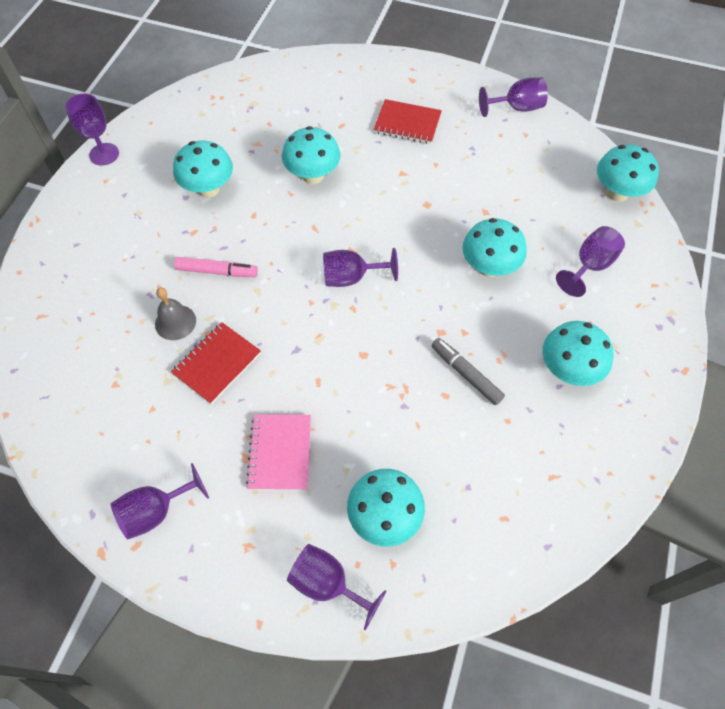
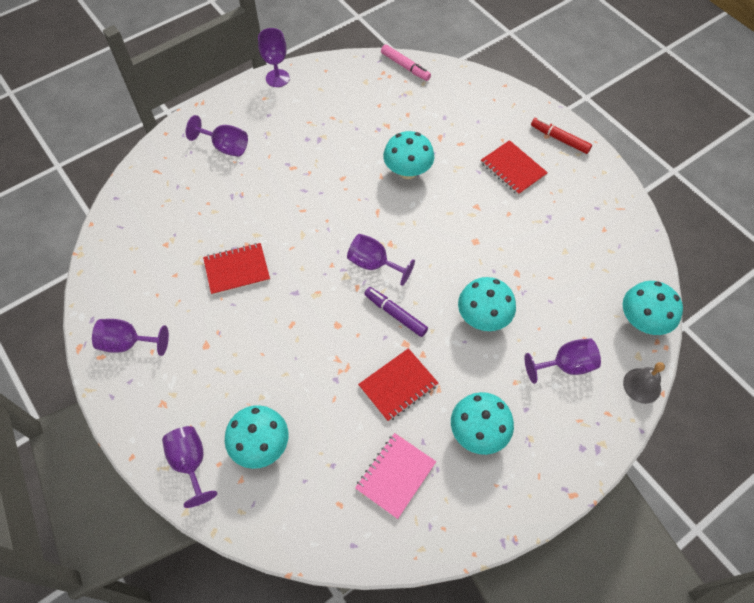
camera: 35 degrees right, 0 degrees up
grey bell [155,288,196,340] -> grey bell moved to [623,362,665,404]
turquoise mushroom [173,140,233,198] -> none
pink marker [174,257,258,277] -> pink marker moved to [381,45,431,81]
pink notebook [246,414,311,490] -> pink notebook moved to [355,433,436,519]
grey marker [431,338,505,405] -> red notebook [358,348,438,422]
purple goblet [479,77,548,117] -> purple goblet moved to [186,115,248,157]
none -> purple marker [364,287,428,337]
none -> red marker [531,118,592,154]

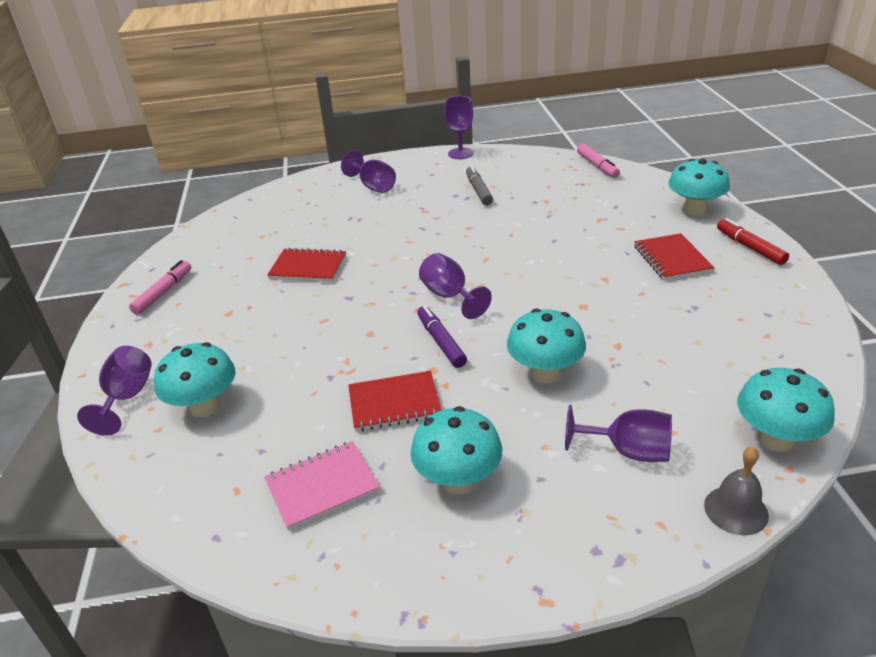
camera: 30 degrees right, 25 degrees down
purple goblet [92,319,169,356] -> pink marker [129,260,191,315]
turquoise mushroom [383,131,434,179] -> turquoise mushroom moved to [668,159,730,216]
none -> grey marker [466,165,493,205]

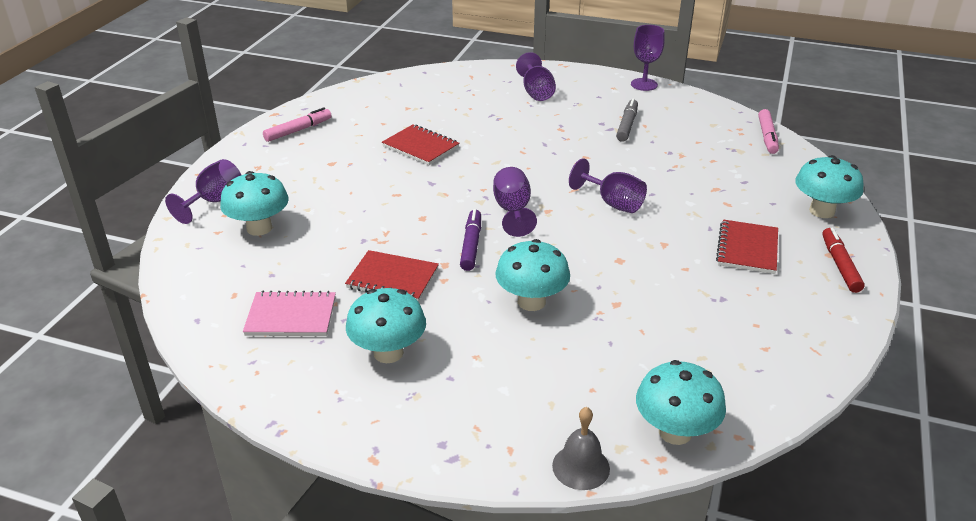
camera: 25 degrees right, 0 degrees up
purple goblet [565,405,672,462] -> purple goblet moved to [569,158,647,213]

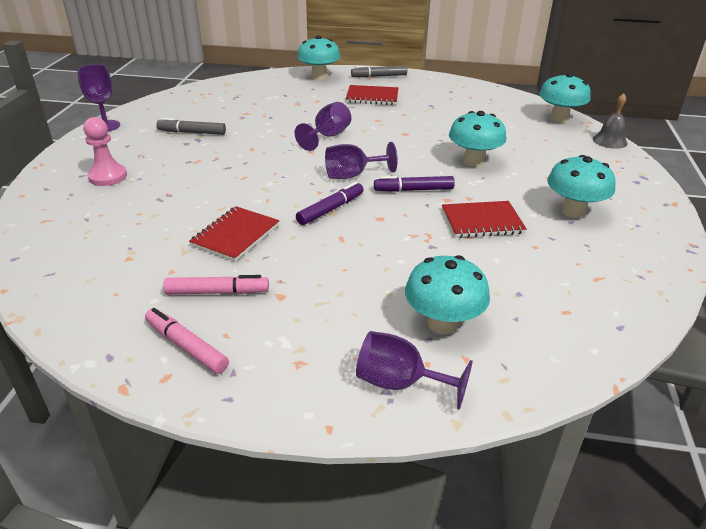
camera: 100 degrees left, 0 degrees up
pink notebook [243,291,336,336] -> none
red notebook [345,250,439,302] -> red notebook turned 75 degrees clockwise [442,201,527,238]
purple goblet [516,52,556,101] -> pink pawn [83,117,127,186]
pink marker [758,109,779,154] -> pink marker moved to [163,275,269,294]
red marker [822,228,865,293] -> grey marker [351,66,407,78]
none -> purple marker [296,182,364,225]

